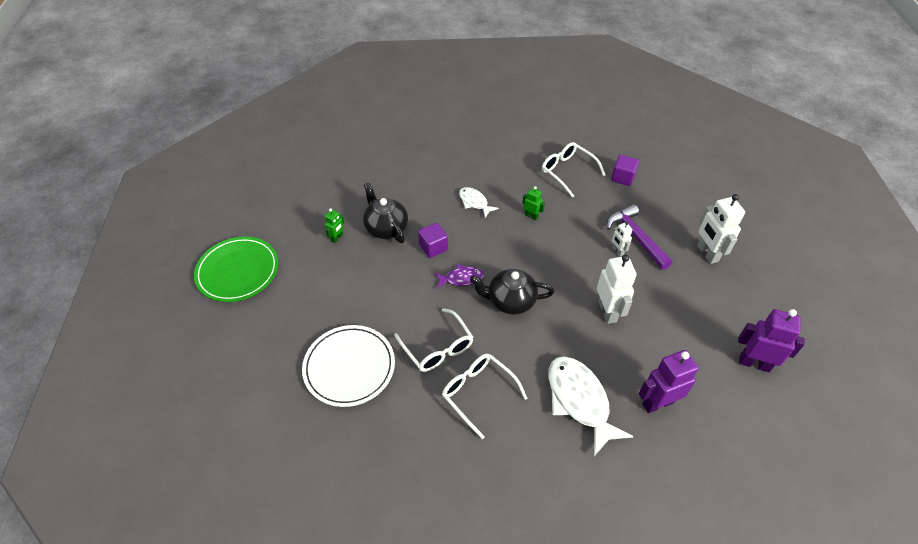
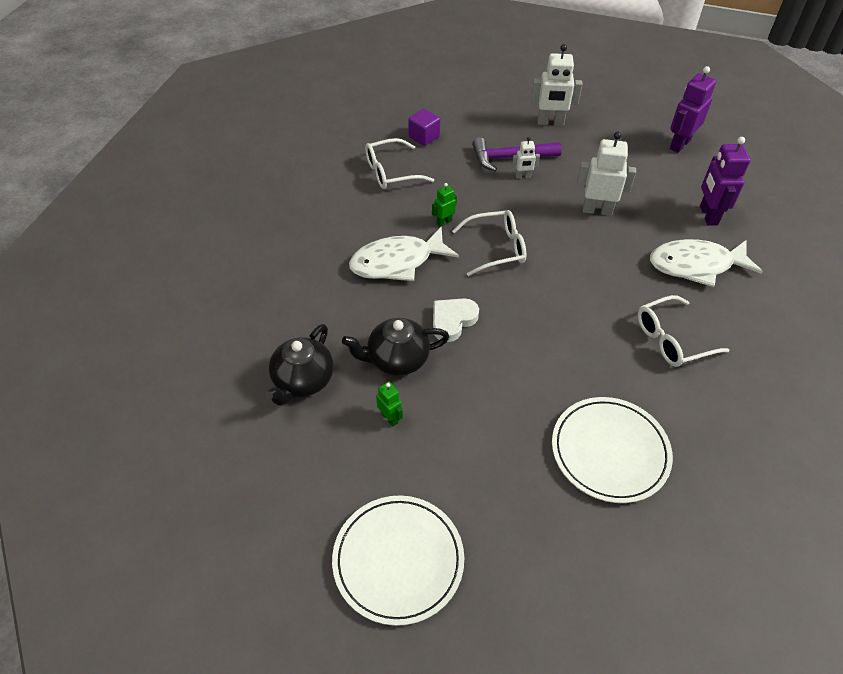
camera: 70 degrees left, 0 degrees up
green plate [194,237,279,302] -> white plate [332,495,464,626]
white glasses [394,308,473,372] -> white glasses moved to [452,210,526,276]
purple cube [418,223,448,258] -> white heart [433,298,479,342]
purple fish [434,264,484,289] -> none
white fish [459,187,499,218] -> white fish [349,226,459,281], size x1.85
black teapot [470,269,554,315] -> black teapot moved to [265,324,334,406]

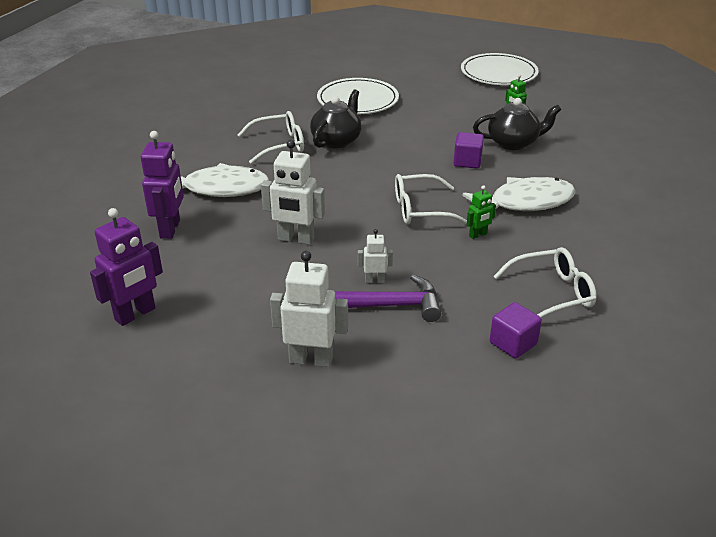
camera: 175 degrees left, 15 degrees down
black teapot [265,324,334,406] -> black teapot moved to [310,89,362,148]
white heart [433,298,479,342] -> purple cube [454,132,484,168]

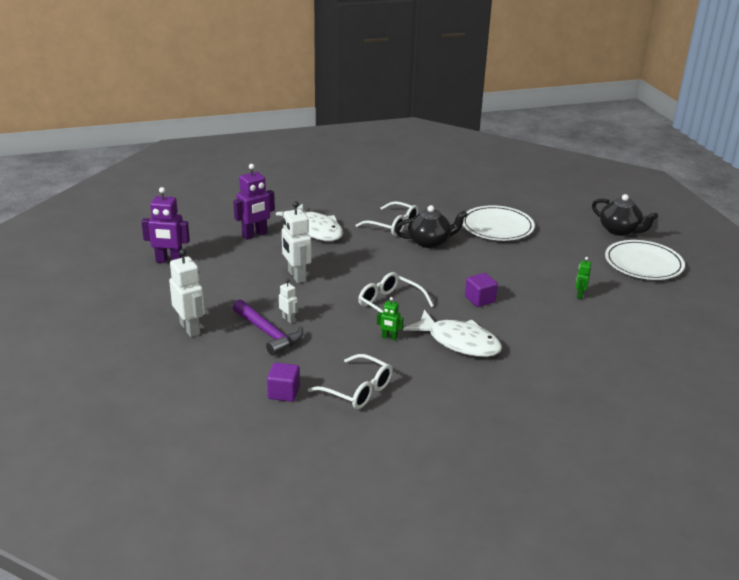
camera: 50 degrees right, 5 degrees down
black teapot [473,98,561,150] -> black teapot moved to [592,194,658,236]

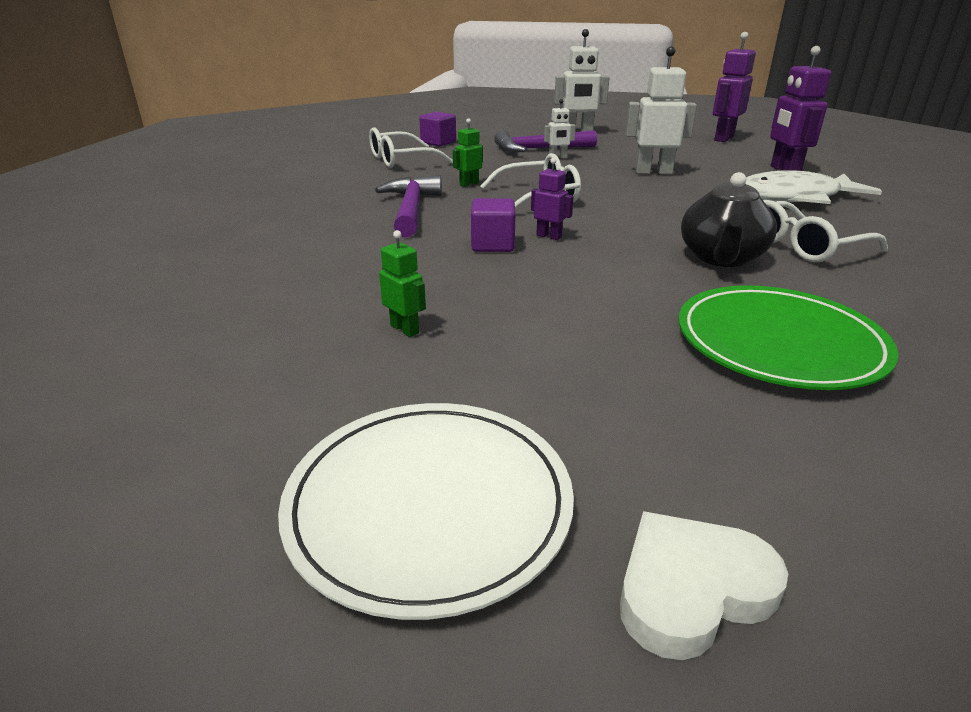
camera: 120 degrees right, 0 degrees up
white fish [403,310,502,357] -> purple hammer [375,175,442,237]
white plate [463,205,535,241] -> green plate [679,285,898,390]
black teapot [592,194,658,236] -> white heart [620,511,788,660]
none -> purple robot [531,158,574,240]

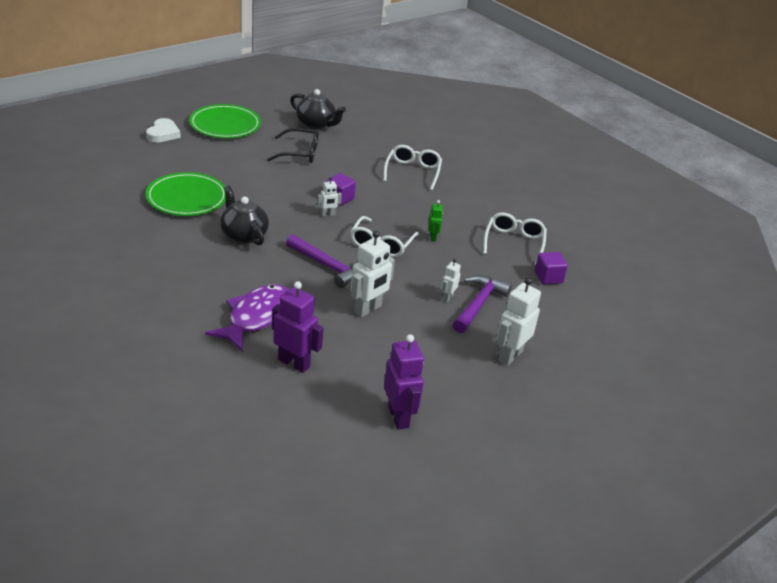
camera: 125 degrees right, 5 degrees up
white plate [278,403,574,620] -> green plate [189,104,261,138]
purple hammer [375,175,442,237] -> purple hammer moved to [286,234,358,288]
green robot [379,230,426,337] -> black glasses [267,128,318,163]
purple robot [531,158,574,240] -> white robot [317,177,342,217]
white fish [745,170,882,204] -> purple fish [205,284,289,351]
white glasses [763,200,888,262] -> white glasses moved to [383,145,442,190]
none -> black teapot [290,89,346,129]

